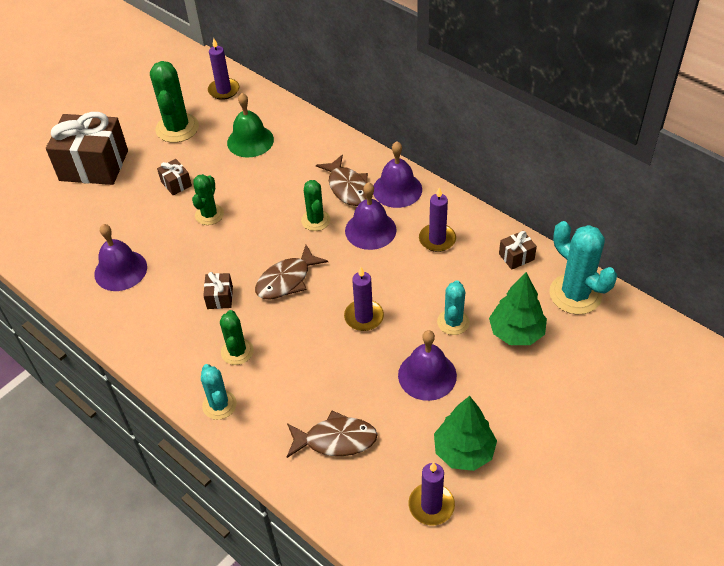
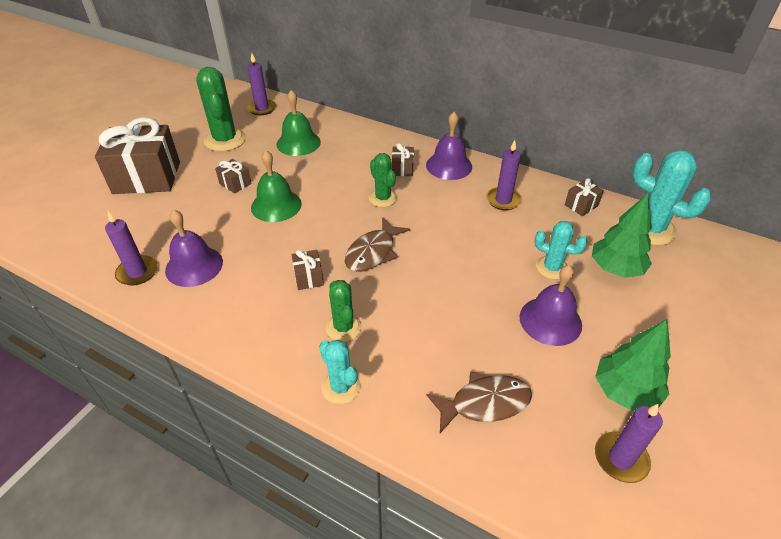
camera: 15 degrees left, 5 degrees down
green cactus [192,174,224,225] -> green bell [251,150,302,222]
brown fish [316,155,368,206] -> brown gift [392,143,414,176]
purple candle [344,267,384,331] -> purple candle moved to [105,211,158,286]
purple bell [345,182,397,250] -> none
turquoise cactus [437,280,470,335] -> turquoise cactus turned 60 degrees counterclockwise [534,221,588,279]

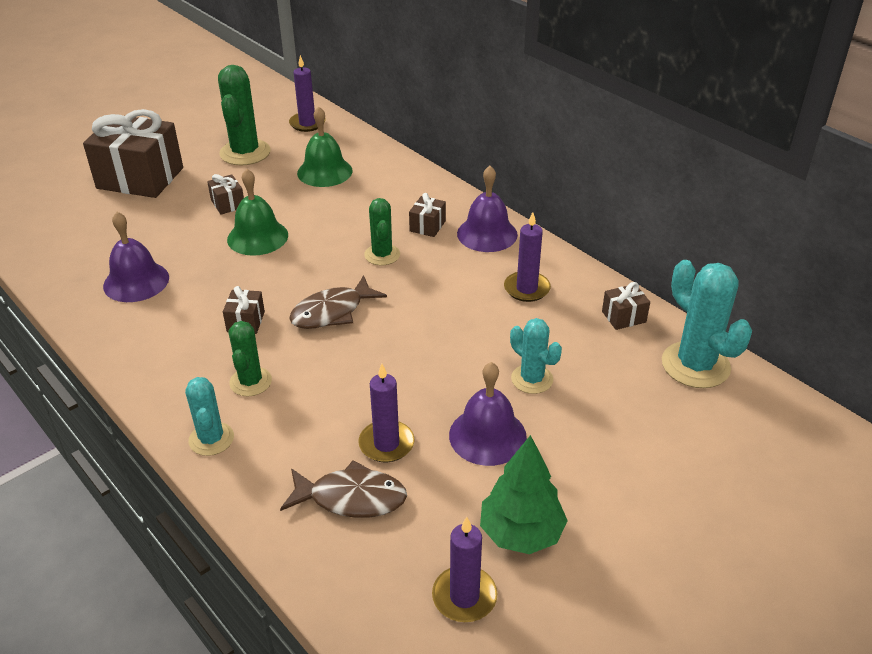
camera: 20 degrees right, 5 degrees down
purple candle [105,211,158,286] -> purple candle moved to [358,364,414,462]
green tree [592,193,652,278] -> none

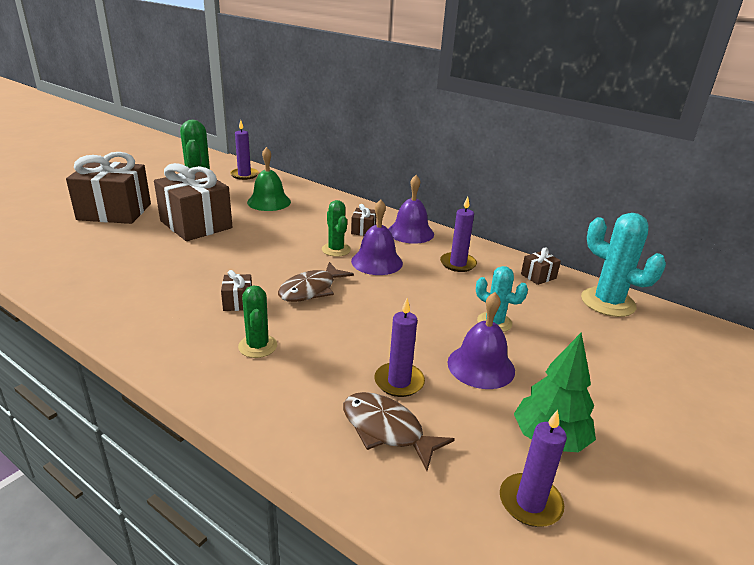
camera: 15 degrees left, 10 degrees down
purple bell [103,212,169,302] -> purple bell moved to [351,199,403,275]
turquoise cactus [185,377,234,456] -> none
brown gift [207,174,244,215] -> brown gift [154,163,232,241], size x2.34
green bell [227,169,288,256] -> none
brown fish [280,460,407,518] -> brown fish turned 135 degrees counterclockwise [343,392,455,471]

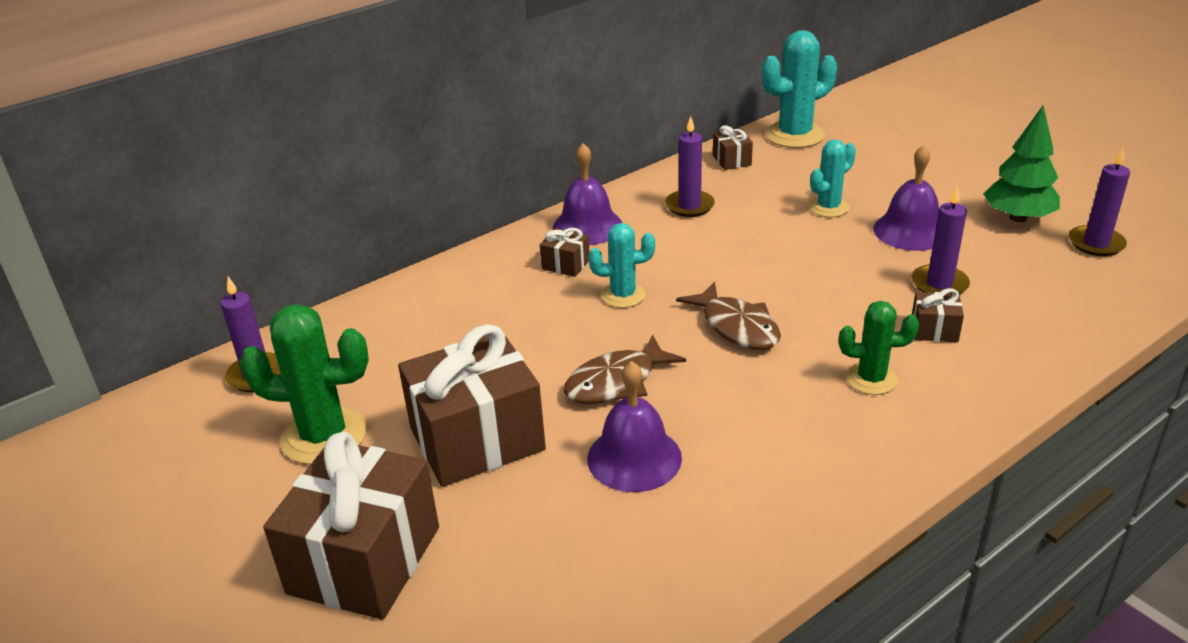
camera: 70 degrees left, 5 degrees up
brown gift [221,270,252,311] -> brown gift moved to [912,288,964,342]
green bell [247,147,291,211] -> none
green cactus [322,200,351,257] -> turquoise cactus [588,223,655,308]
brown fish [343,392,455,471] -> brown fish moved to [564,334,686,404]
purple bell [351,199,403,275] -> purple bell moved to [587,361,682,492]

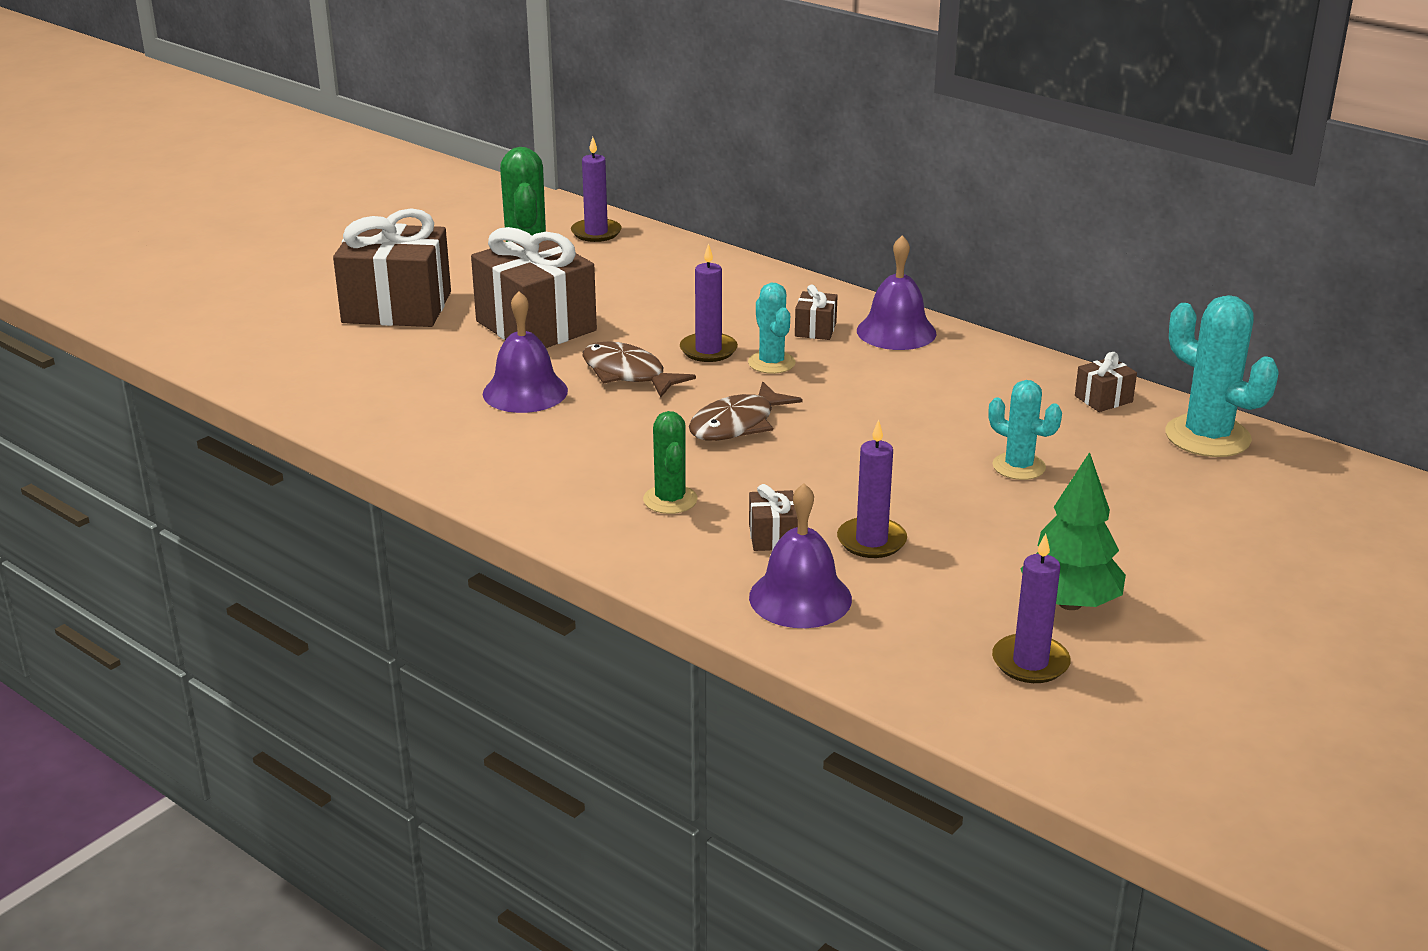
camera: 75 degrees right, 5 degrees down
purple candle [665,116,715,217] -> purple candle moved to [680,243,738,362]
purple bell [873,145,939,251] -> purple bell moved to [749,483,852,628]

